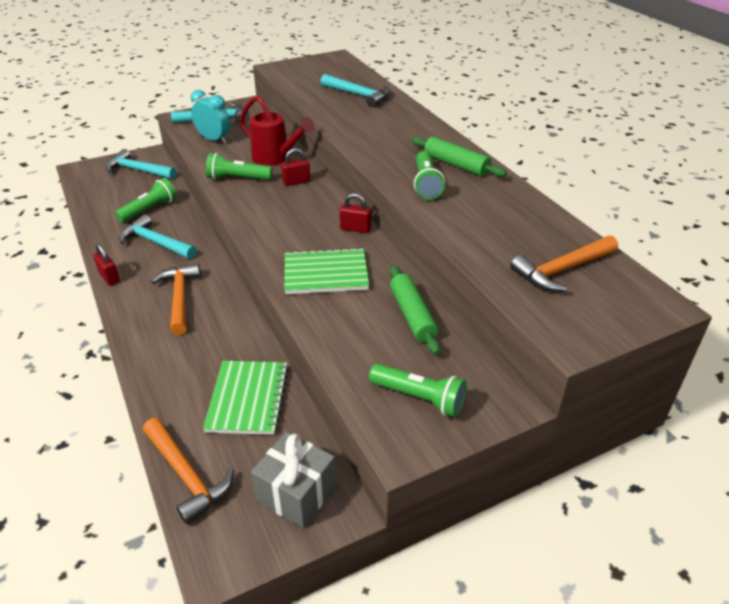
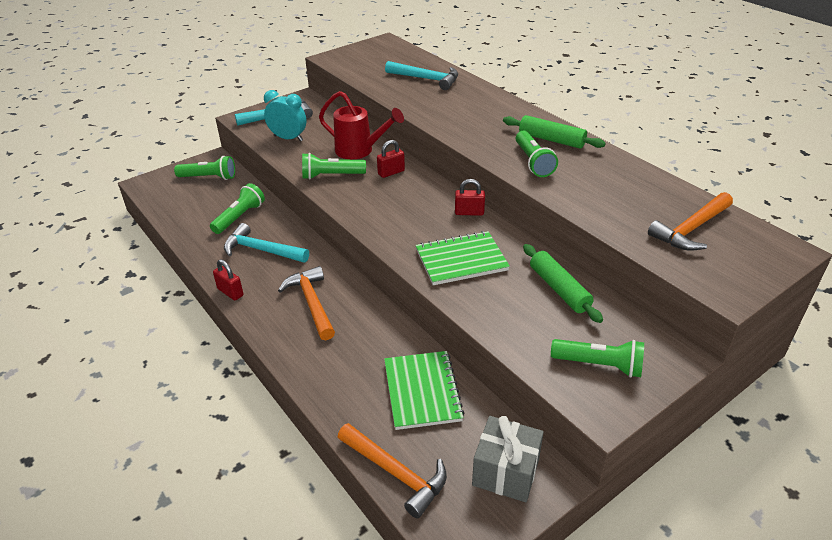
camera: 10 degrees left, 0 degrees up
turquoise hammer [106,149,176,179] -> green flashlight [174,156,235,180]

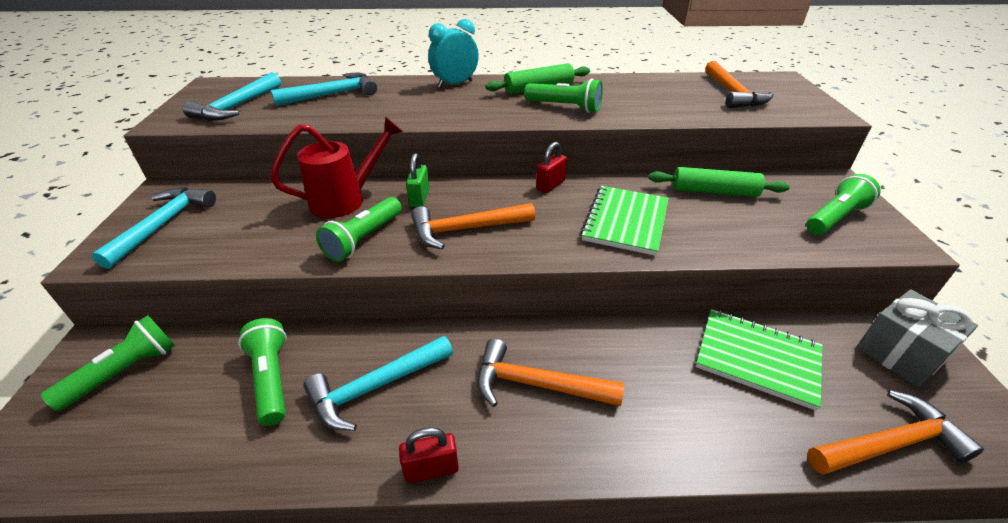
camera: 55 degrees left, 0 degrees up
turquoise clock [264,90,306,141] -> turquoise clock moved to [428,19,479,88]
red padlock [377,140,405,178] -> green padlock [406,153,429,207]
none -> turquoise hammer [182,72,281,121]
none -> orange hammer [411,203,535,249]

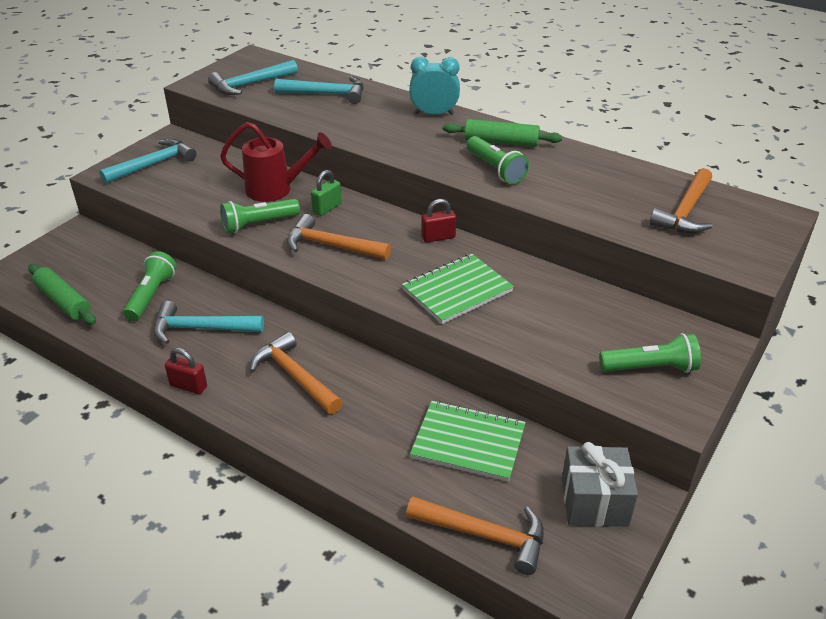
camera: 35 degrees right, 0 degrees up
green flashlight [40,315,175,411] -> none
green rolling pin [648,167,790,197] -> green rolling pin moved to [28,264,96,325]
green notebook [696,309,823,411] -> green notebook turned 45 degrees counterclockwise [410,401,526,482]

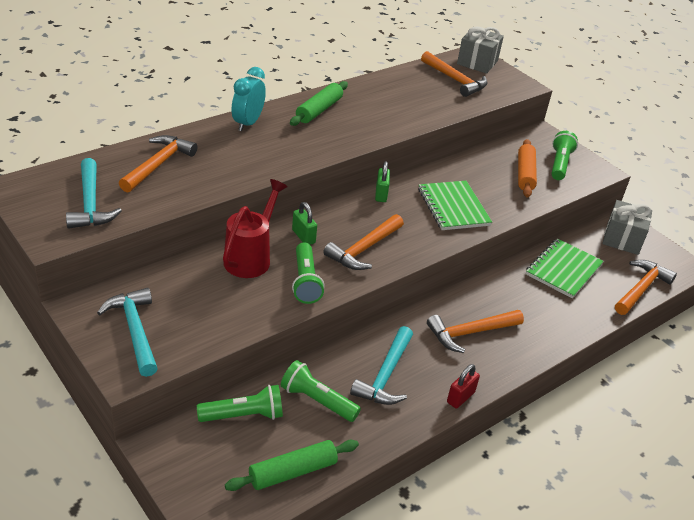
camera: 75 degrees left, 0 degrees up
turquoise hammer [274,76,364,104] -> orange hammer [119,135,197,193]
red padlock [421,199,456,243] -> green padlock [375,161,390,202]
green flashlight [466,136,529,184] -> green flashlight moved to [197,385,283,422]
none -> grey gift [457,27,504,74]
none -> orange rolling pin [518,139,537,198]

